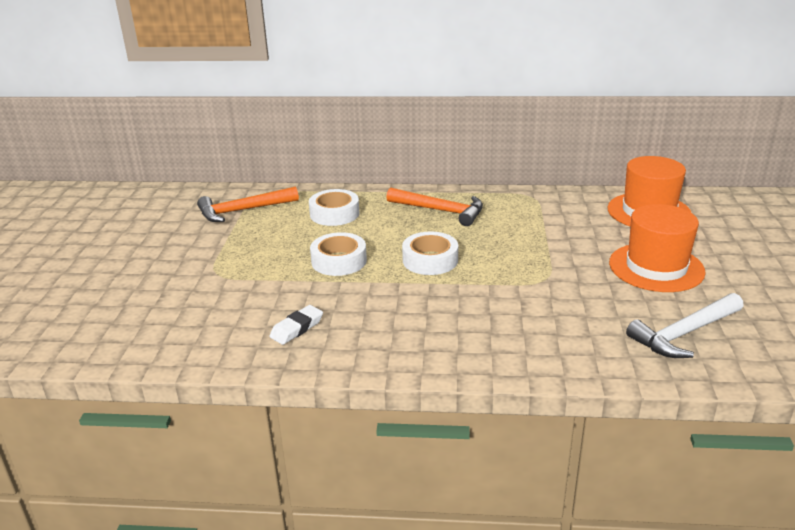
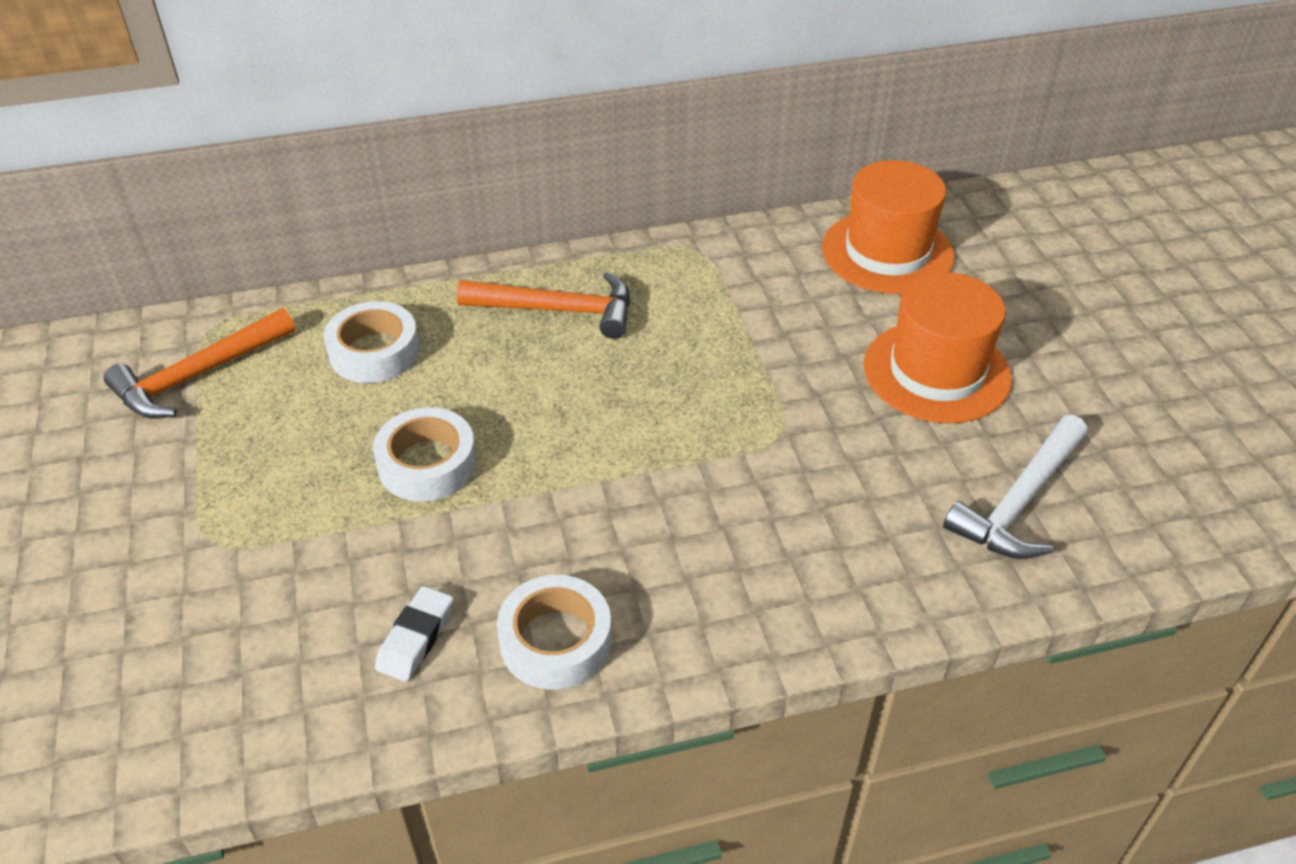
camera: 20 degrees left, 15 degrees up
white tape [402,231,458,275] -> white tape moved to [497,575,612,690]

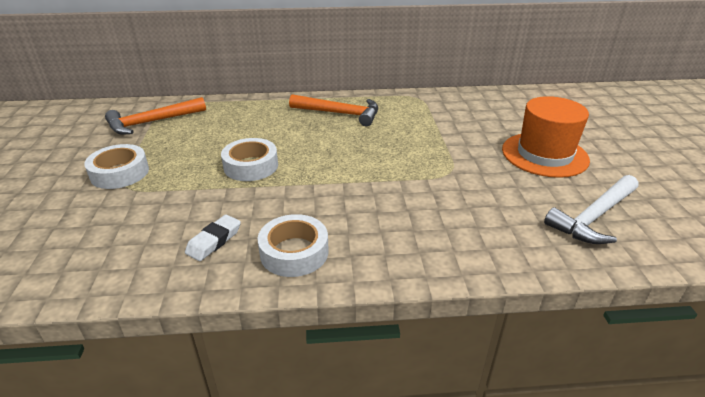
camera: 10 degrees right, 10 degrees down
white tape [324,301,420,383] -> white tape moved to [84,144,149,189]
orange hat [822,160,954,294] -> none

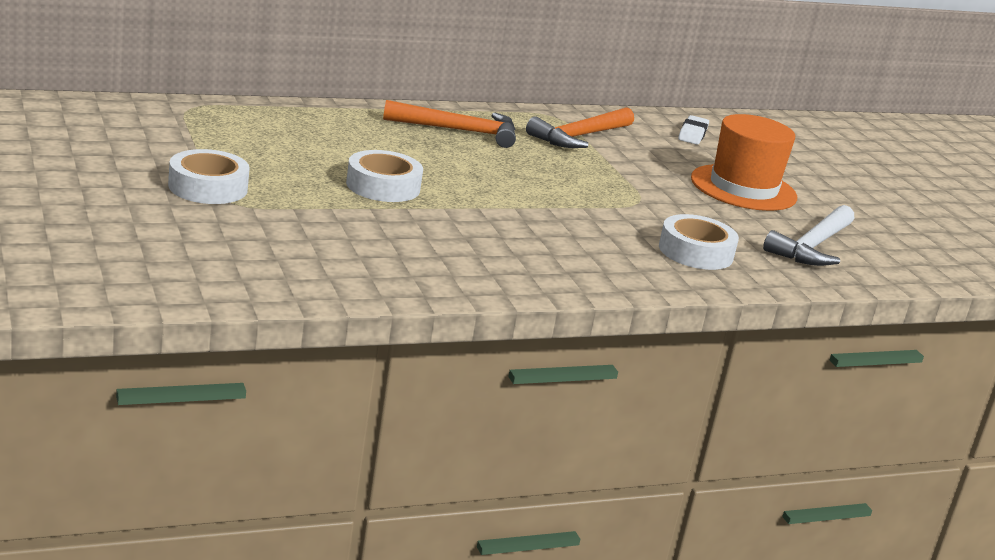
camera: 20 degrees left, 10 degrees down
orange hammer [105,97,206,134] -> orange hammer moved to [526,107,634,148]
white eraser [185,215,241,261] -> white eraser moved to [678,115,709,145]
white tape [258,214,329,277] -> white tape moved to [659,214,739,270]

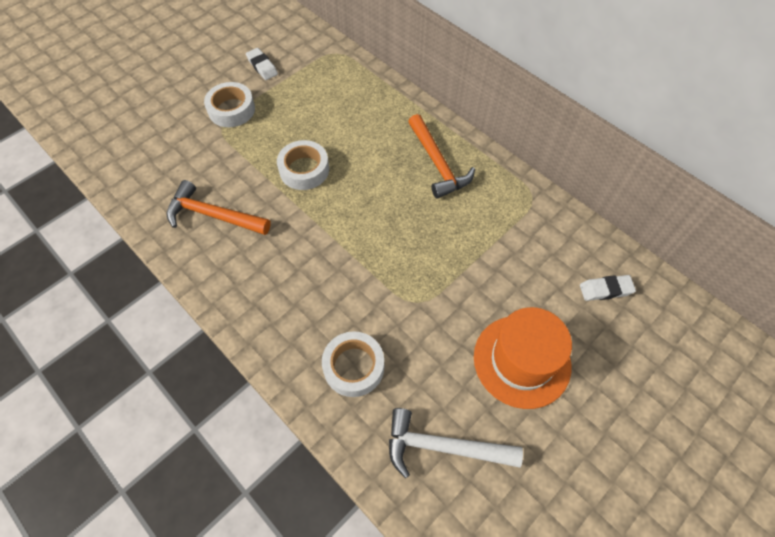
camera: 70 degrees right, 35 degrees up
orange hammer [526,107,634,148] -> orange hammer moved to [167,180,271,235]
none -> white eraser [246,48,278,80]

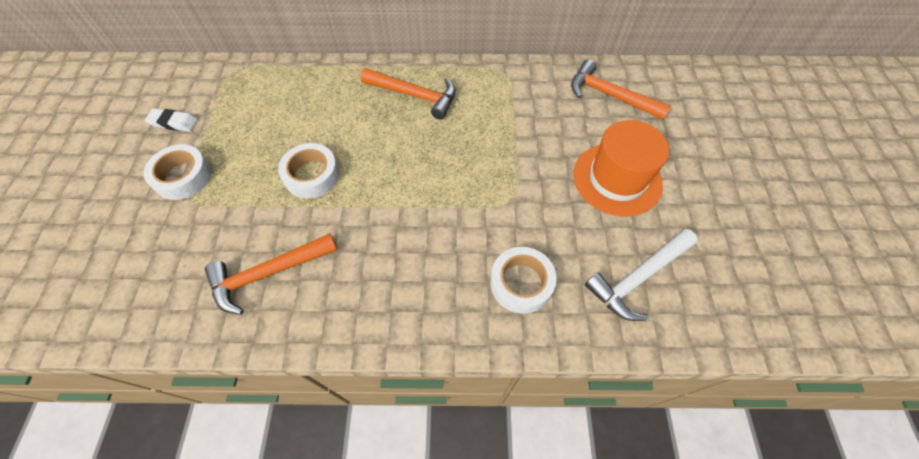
camera: 45 degrees left, 0 degrees up
white eraser [580,275,636,301] -> orange hammer [571,59,671,120]

